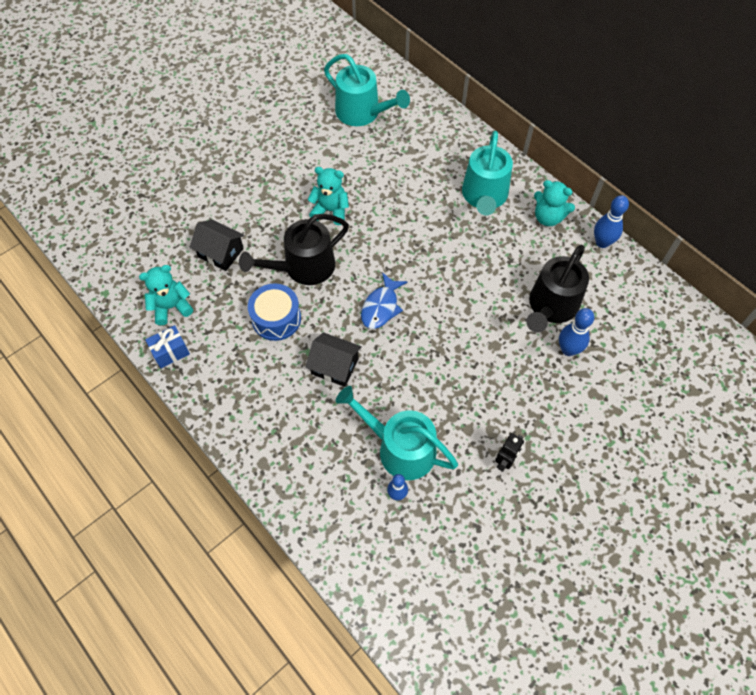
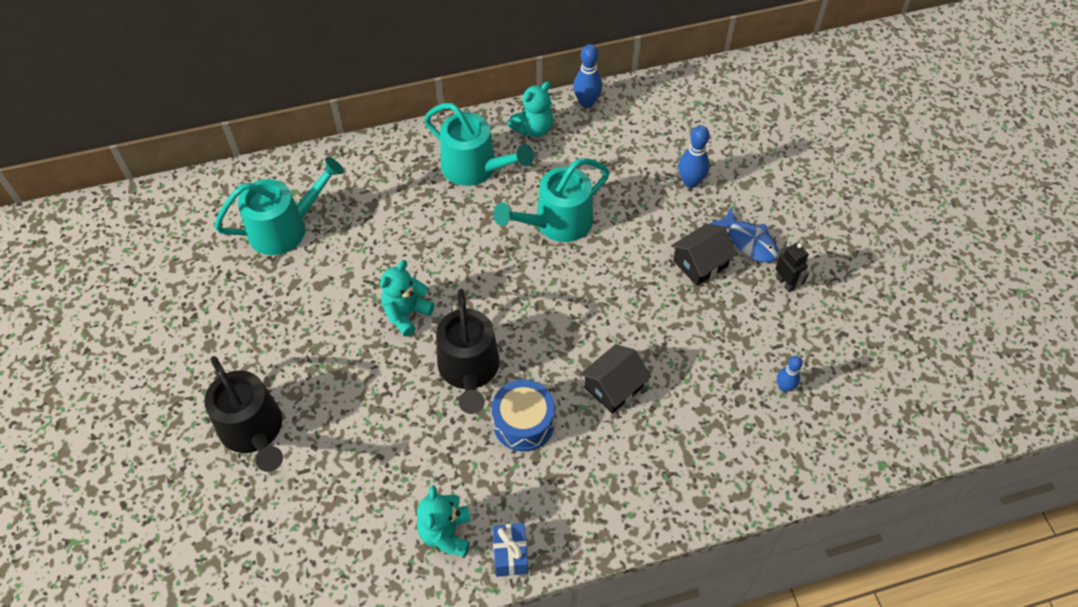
camera: 65 degrees left, 5 degrees down
black house [190,220,244,271] -> black house moved to [671,224,737,286]
turquoise watering can [336,386,458,480] -> turquoise watering can moved to [493,158,610,242]
blue fish [361,272,407,329] -> blue fish moved to [710,208,778,262]
black watering can [526,244,589,333] -> black watering can moved to [204,356,283,472]

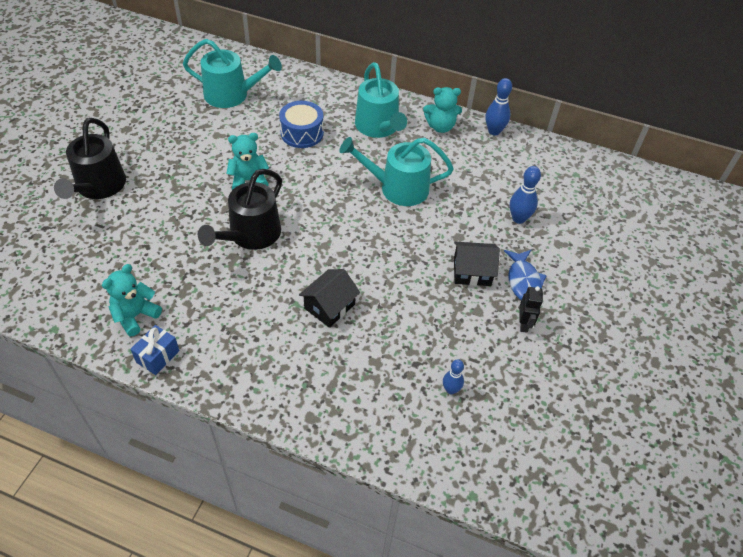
camera: 35 degrees right, 5 degrees down
blue drum [492,380,555,452] -> blue drum moved to [279,101,324,148]
black house [580,344,651,414] -> black house turned 45 degrees counterclockwise [299,269,360,328]

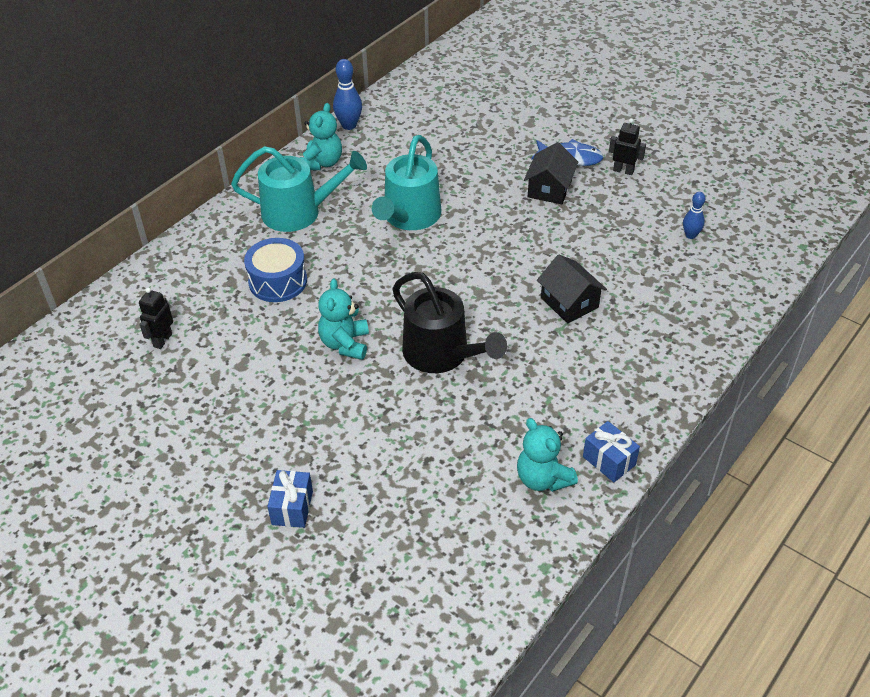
camera: 70 degrees left, 5 degrees down
black watering can [54,118,126,199] -> blue gift [267,470,313,528]
turquoise watering can [183,39,282,108] -> black robot [139,288,173,349]
blue bowling pin [510,166,541,224] -> none

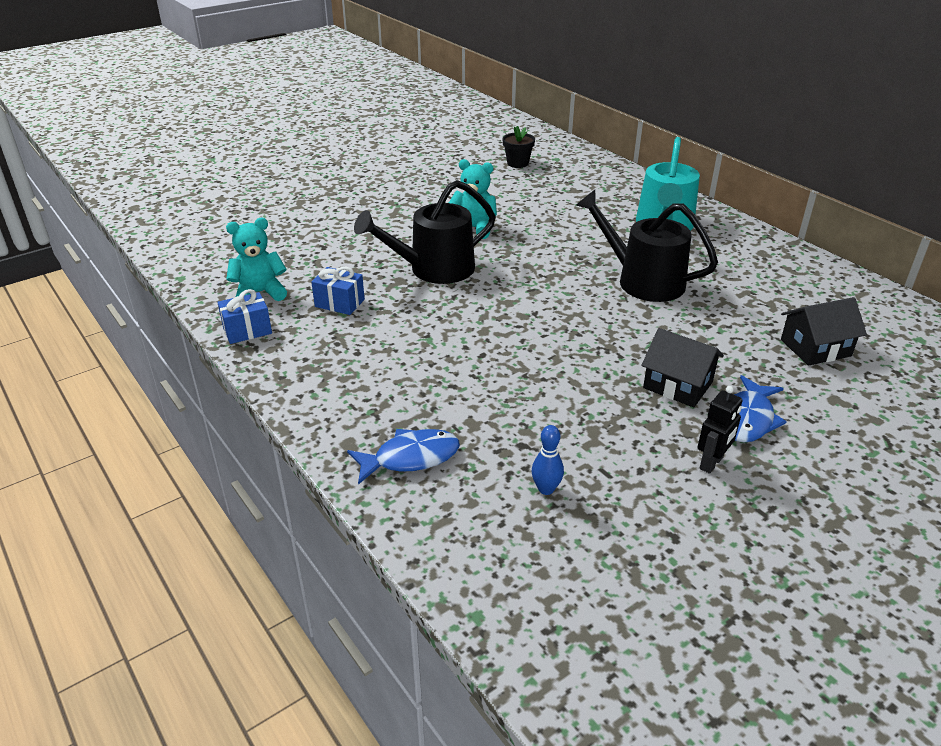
camera: 105 degrees right, 10 degrees down
black robot [139,288,173,349] -> black flower pot [502,126,535,168]
blue drum [244,238,307,302] -> none
blue gift [267,470,313,528] -> blue gift moved to [311,267,365,315]
turquoise teddy bear [300,103,342,170] -> none
blue bowling pin [333,59,362,130] -> none
turquoise watering can [372,135,441,230] -> black watering can [576,190,718,302]
black house [537,255,607,323] -> black house moved to [781,297,867,366]
none -> blue fish [347,429,460,485]

